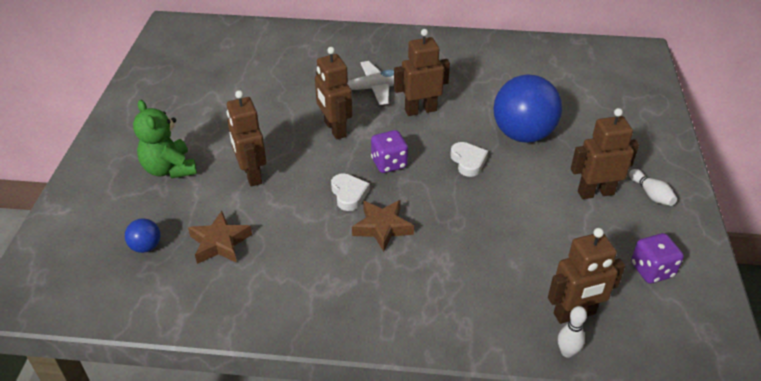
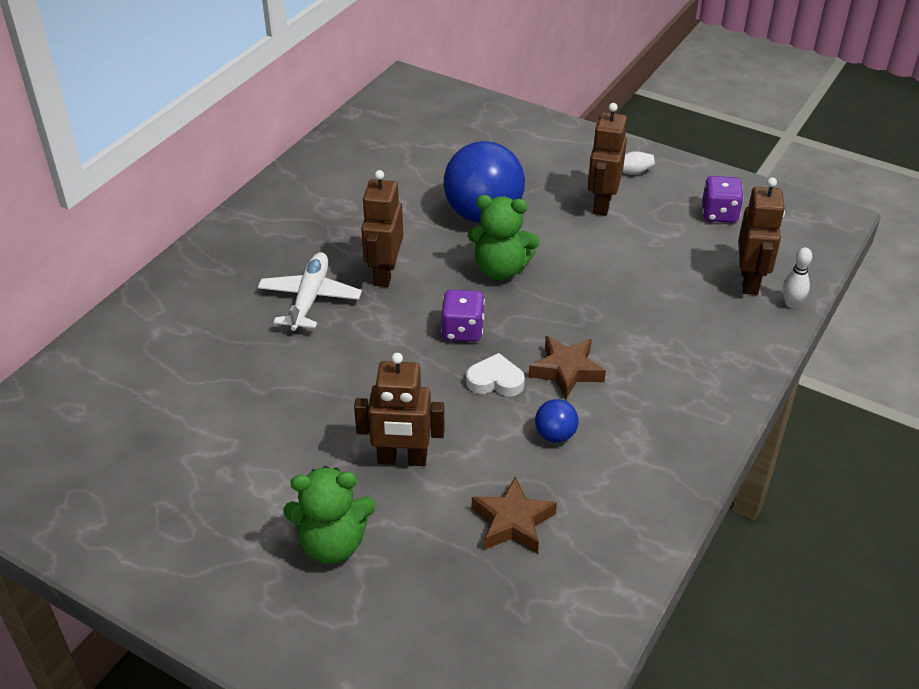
camera: 65 degrees left, 0 degrees up
blue ball [125,218,160,253] -> blue ball moved to [535,399,579,443]
brown robot [315,47,352,140] -> none
white heart [450,142,488,177] -> green teddy bear [468,195,539,280]

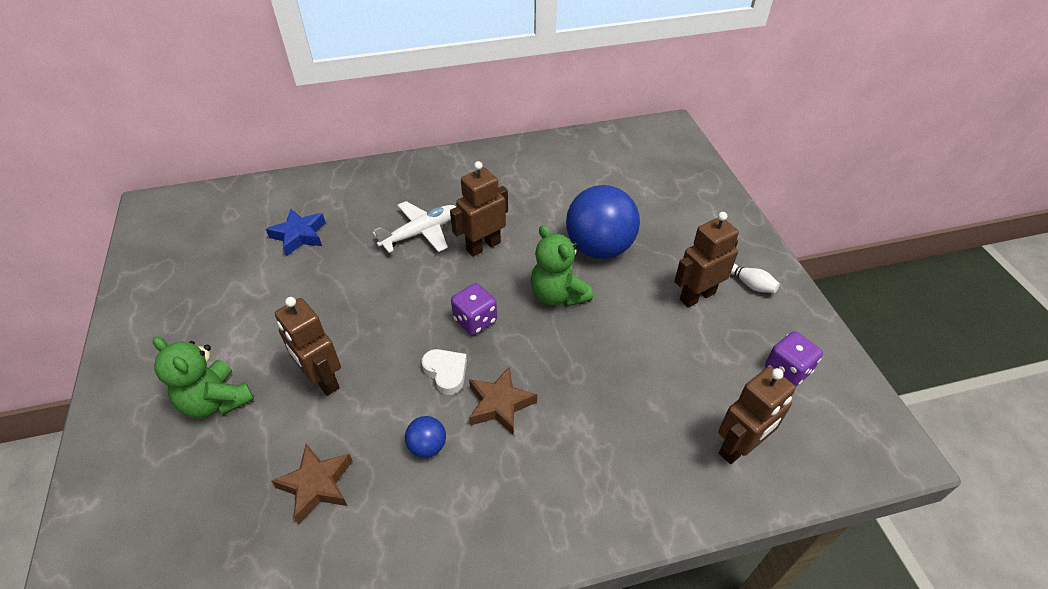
camera: 45 degrees right, 5 degrees up
white bowling pin [782,248,812,308] -> none
none -> blue star [266,209,325,257]

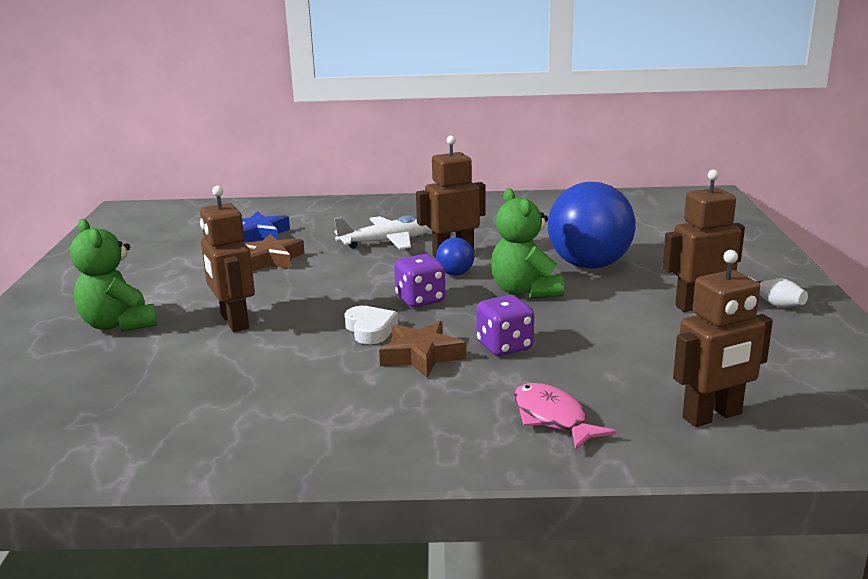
camera: 15 degrees right, 25 degrees down
brown star [271,444,352,524] -> brown star moved to [245,234,305,271]
blue ball [405,416,446,458] -> blue ball moved to [436,237,474,276]
purple dice [765,331,823,387] -> purple dice moved to [476,295,534,356]
none -> pink fish [514,383,617,451]

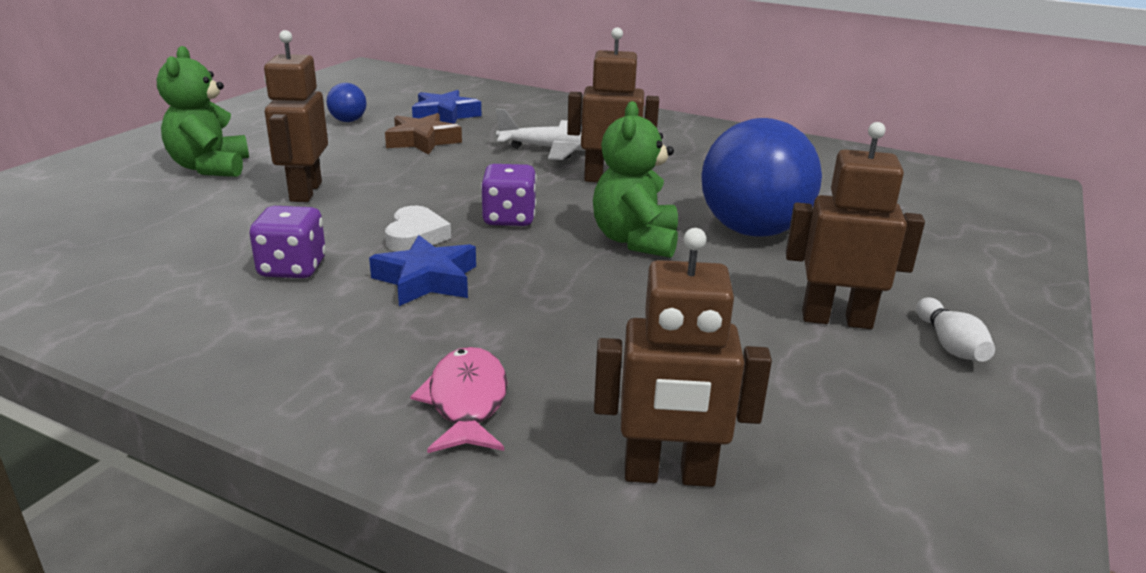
camera: 25 degrees right, 5 degrees up
brown star [379,321,466,378] -> blue star [369,235,476,306]
blue ball [436,237,474,276] -> blue ball moved to [327,83,367,122]
purple dice [476,295,534,356] -> purple dice moved to [249,206,326,278]

